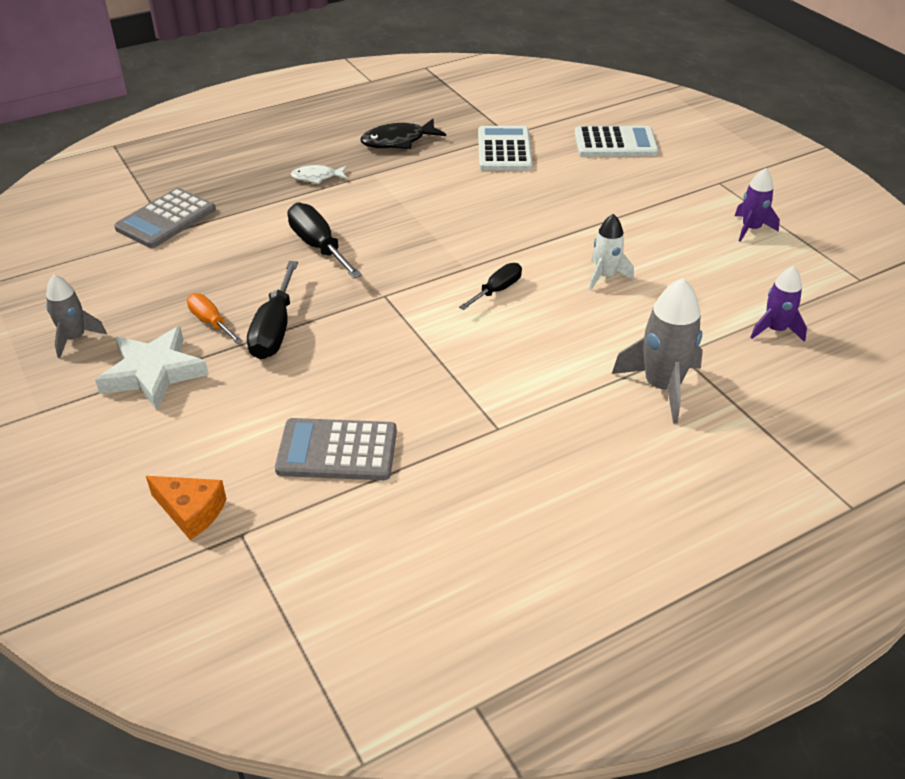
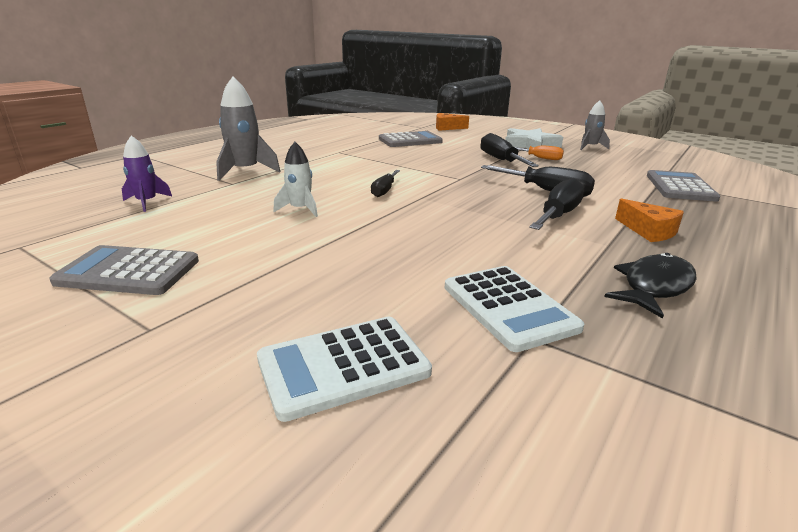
camera: 155 degrees right, 15 degrees down
white fish [291,165,347,184] -> orange cheese [615,199,684,242]
purple rocket [735,168,780,242] -> grey calculator [49,245,199,295]
none -> black screwdriver [529,178,585,230]

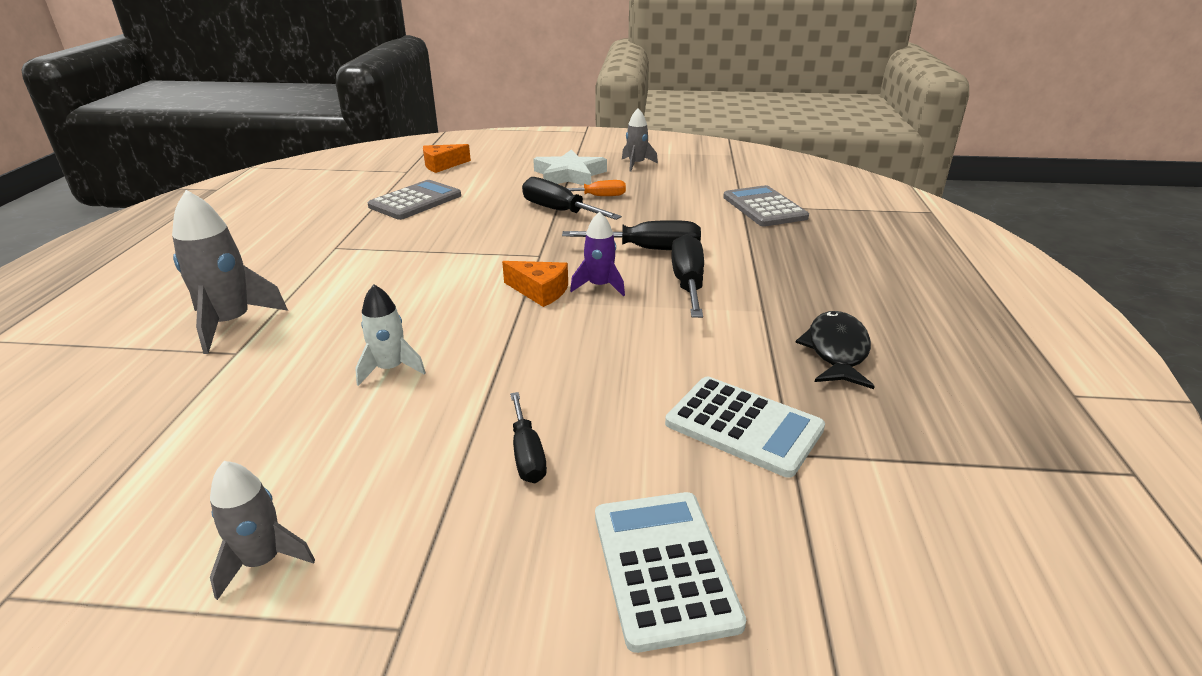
camera: 30 degrees left, 5 degrees up
grey calculator [49,245,199,295] -> grey rocket [210,461,315,600]
purple rocket [122,136,172,212] -> purple rocket moved to [570,212,625,296]
white calculator [257,317,432,422] -> white calculator turned 135 degrees clockwise [595,492,746,653]
black screwdriver [371,170,400,197] -> black screwdriver moved to [510,392,547,483]
orange cheese [615,199,684,242] -> orange cheese moved to [502,261,568,307]

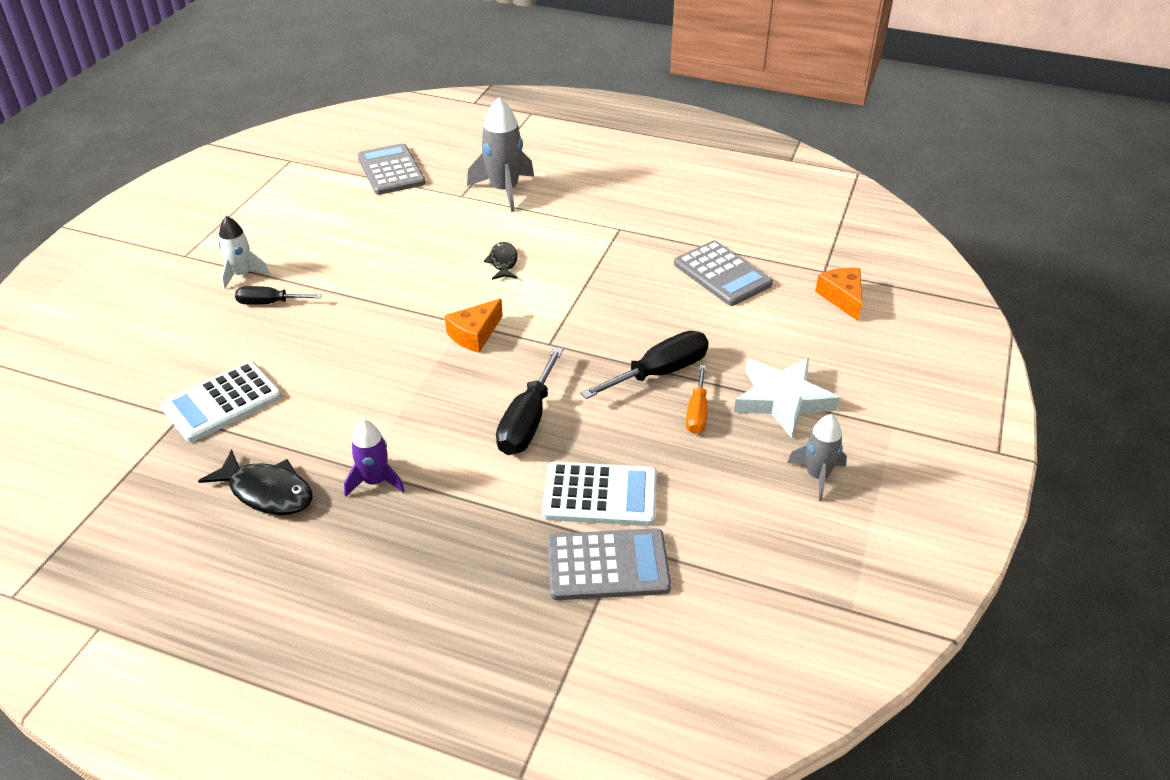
camera: 105 degrees right, 10 degrees up
grey rocket [210,461,315,600] -> none
white rocket [355,285,426,386] -> white rocket moved to [219,216,270,290]
purple rocket [570,212,625,296] -> purple rocket moved to [344,420,405,497]
white calculator [595,492,746,653] -> white calculator moved to [542,462,657,526]
black screwdriver [671,234,704,318] -> none
none -> grey calculator [358,143,426,195]
none -> black fish [484,242,518,280]

